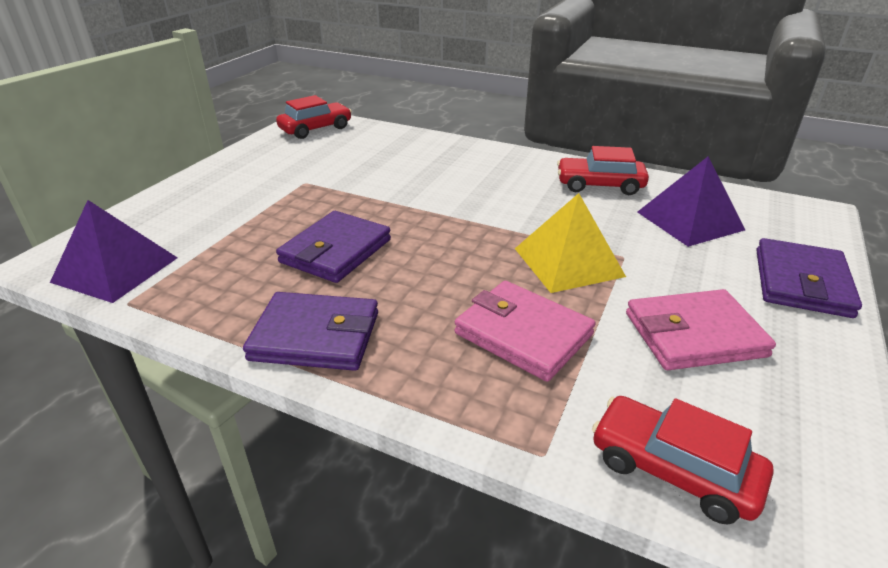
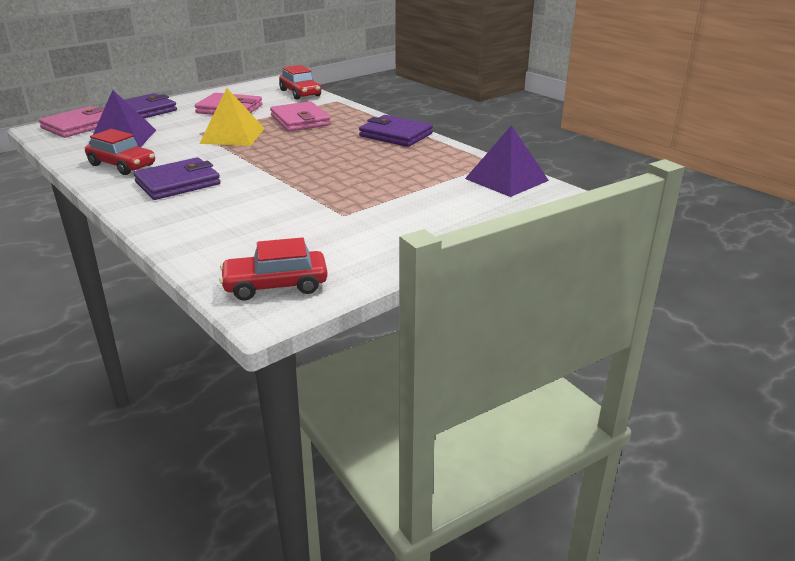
camera: 155 degrees left, 5 degrees down
purple wallet [276,211,391,283] -> purple wallet moved to [133,157,221,200]
none -> pink wallet [39,106,104,138]

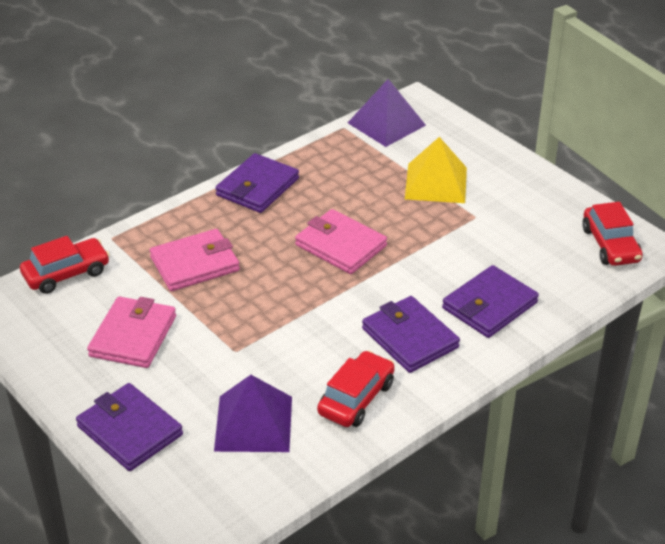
camera: 90 degrees left, 10 degrees up
pink wallet [39,106,104,138] -> pink wallet moved to [295,209,387,274]
yellow pyramid [199,88,265,146] -> yellow pyramid moved to [405,137,467,203]
none -> purple wallet [442,265,539,338]

